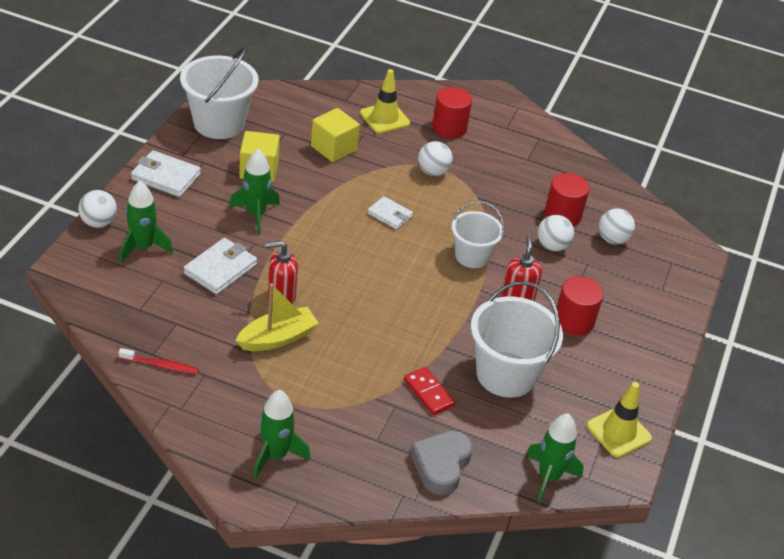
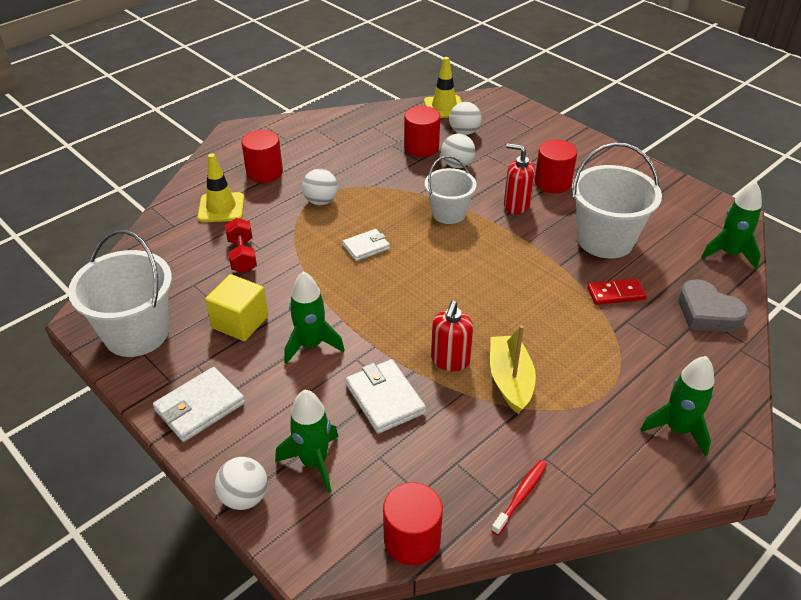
camera: 60 degrees left, 0 degrees up
yellow cube [311,108,360,162] -> red dumbbell [225,218,257,273]
yellow traffic cone [587,382,652,458] -> yellow traffic cone moved to [424,57,462,118]
none -> red cylinder [383,482,443,565]

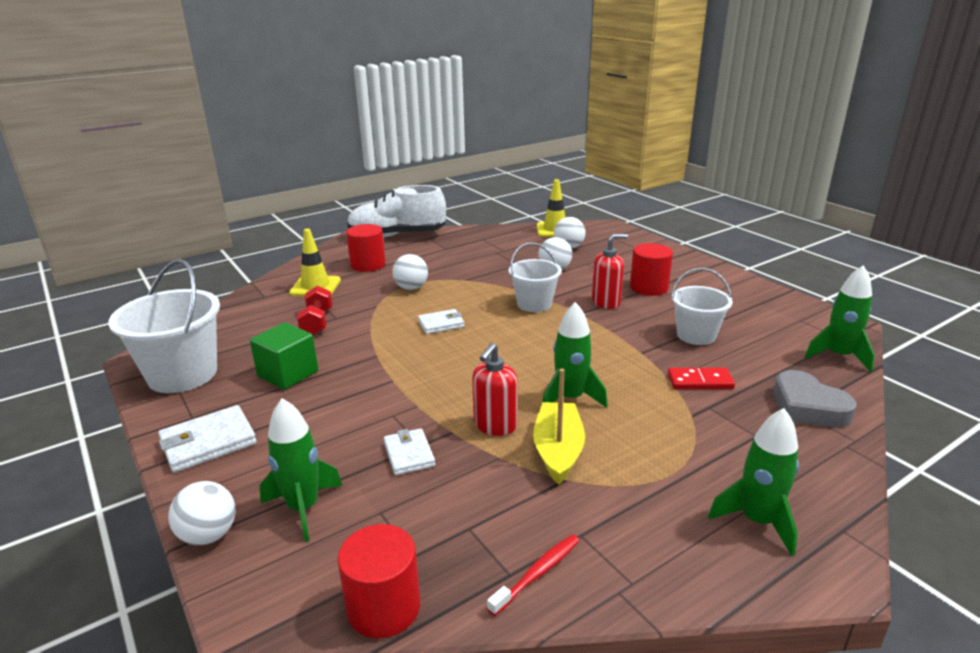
camera: 10 degrees right, 15 degrees down
yellow cube [205,274,268,341] -> green cube [250,322,318,390]
green rocket [284,271,345,364] -> green rocket moved to [542,302,607,408]
white wallet [346,359,426,434] -> white wallet [383,428,435,475], size x0.65
red cylinder [404,106,440,157] -> none
red soap dispenser [504,143,535,214] -> red soap dispenser turned 120 degrees clockwise [592,234,628,309]
white bucket [572,143,662,259] -> white bucket [671,268,732,345], size x0.62
none -> white shoe [347,185,446,238]

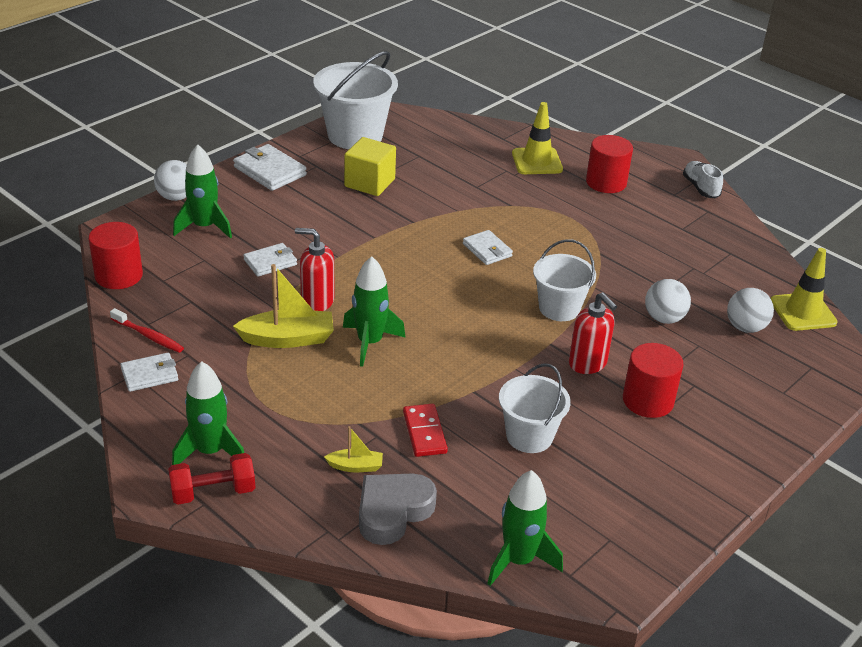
camera: 75 degrees right, 10 degrees up
green cube [250,322,318,390] -> yellow cube [344,137,396,196]
red dumbbell [297,286,333,336] -> red dumbbell moved to [168,453,255,504]
white shoe [347,185,446,238] -> white shoe [683,161,723,198], size x0.47
white ball [392,254,428,290] -> none
none -> white wallet [120,353,178,392]
none -> yellow boat [324,426,383,472]

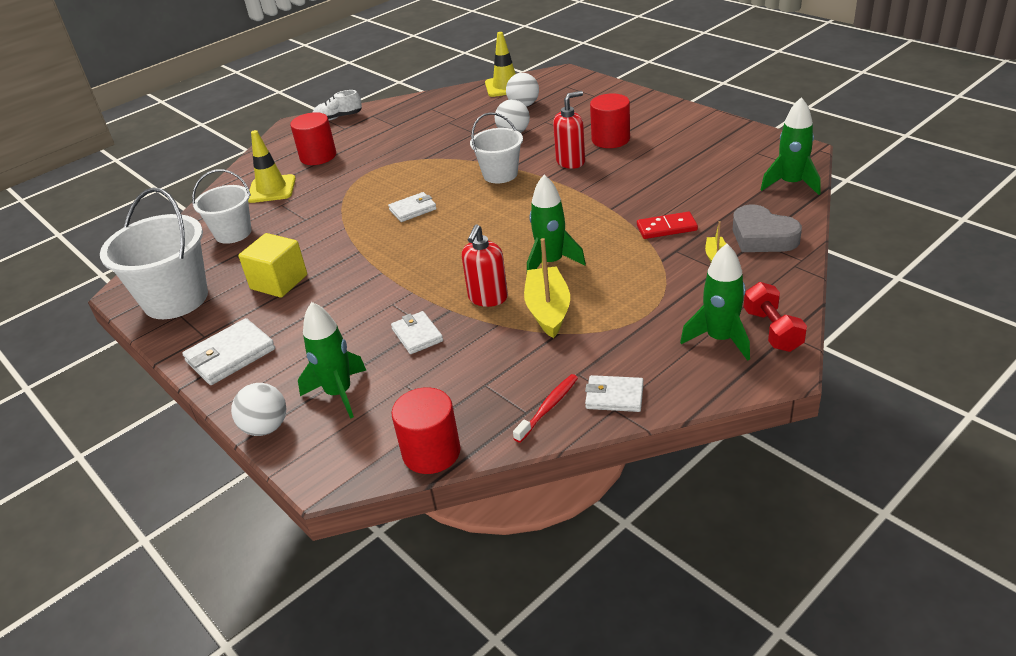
camera: 80 degrees left, 0 degrees up
white wallet [120,353,178,392] -> white wallet turned 60 degrees counterclockwise [585,375,643,412]
white bucket [499,363,571,453] -> white bucket moved to [192,169,251,244]

